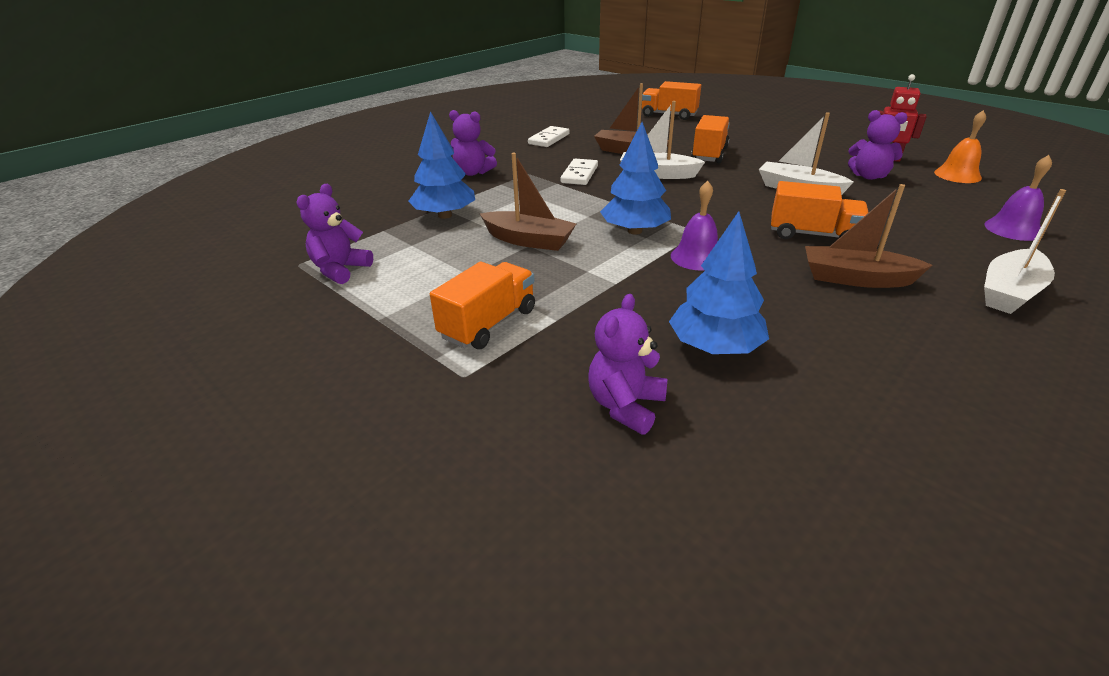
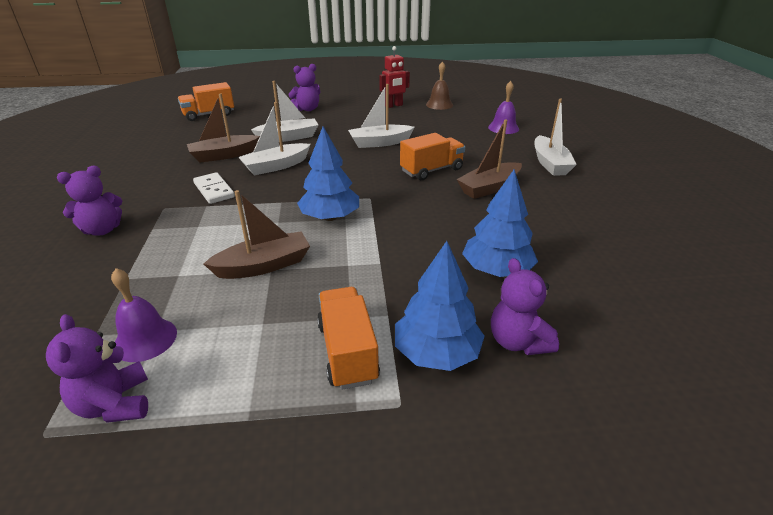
camera: 50 degrees left, 0 degrees up
blue tree [408,111,475,219] -> blue tree moved to [395,241,485,371]
white domino [528,126,570,147] -> none
purple bell [671,181,718,271] -> purple bell moved to [111,268,177,362]
orange truck [691,115,730,163] -> white boat [251,81,318,142]
purple teddy bear [848,110,907,180] -> purple teddy bear moved to [288,64,320,111]
orange bell [934,110,986,183] -> brown bell [426,61,453,110]

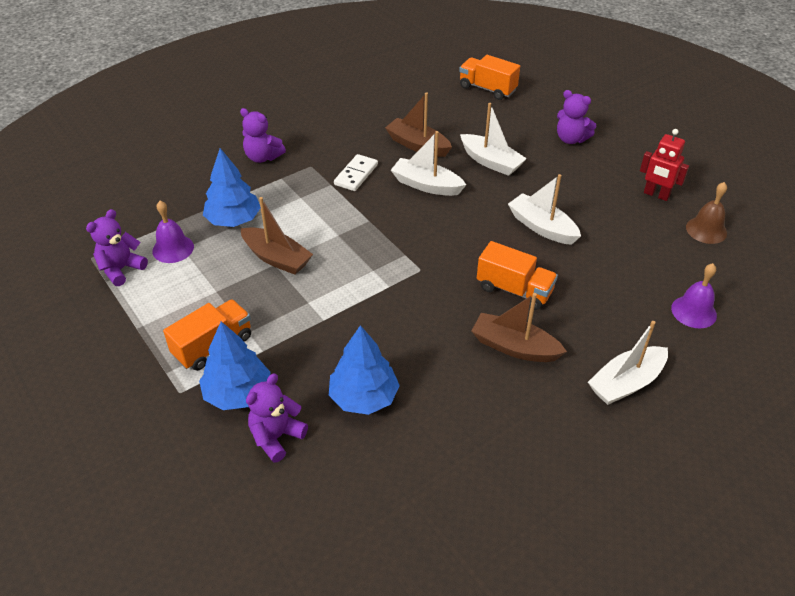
camera: 60 degrees right, 10 degrees up
blue tree [297,126,359,221] -> blue tree moved to [203,148,261,227]

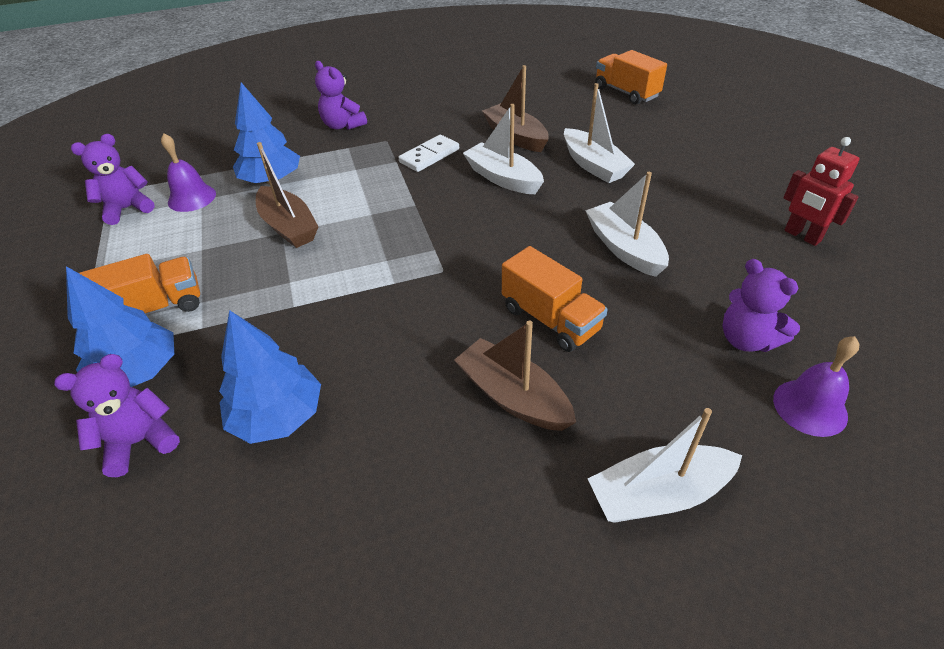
camera: 20 degrees right, 0 degrees up
purple teddy bear [557,90,596,144] -> purple teddy bear moved to [722,259,800,352]
brown bell [686,182,727,244] -> none

